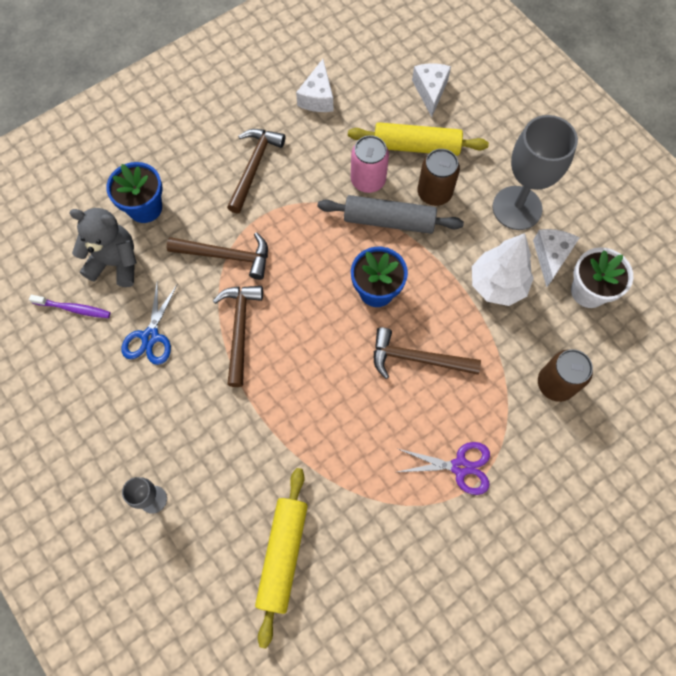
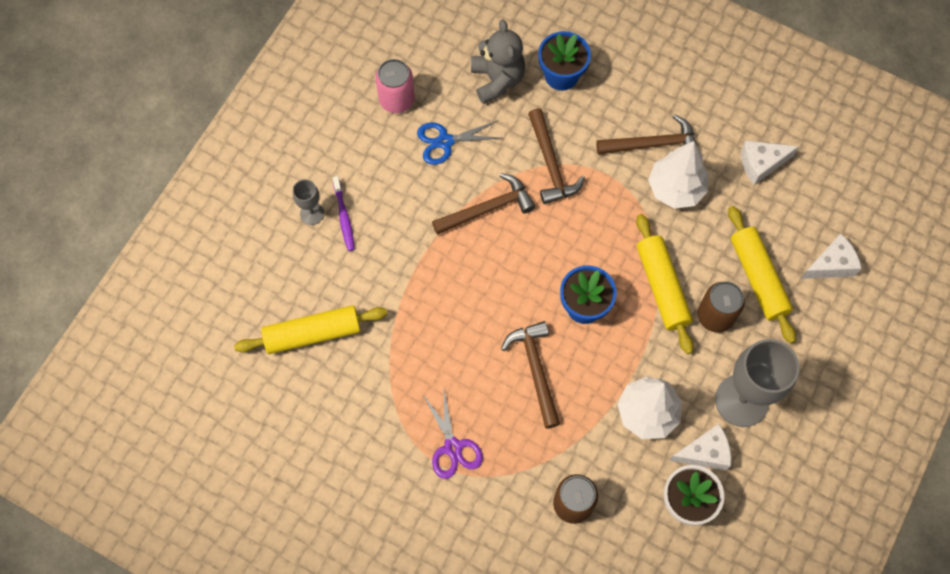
camera: 65 degrees right, 0 degrees up
purple toothbrush [29,295,110,318] -> purple toothbrush moved to [333,176,355,251]
grey rolling pin [318,195,464,234] -> yellow rolling pin [636,214,694,354]
pink can [351,135,389,193] -> pink can moved to [376,59,415,113]
none -> white tree [648,141,708,209]

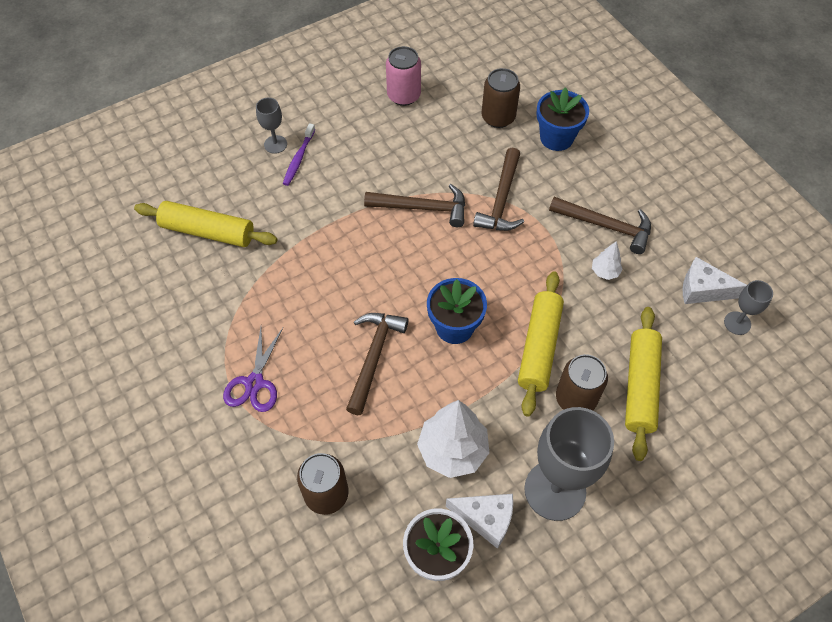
camera: 30 degrees right, 10 degrees down
blue scissors [417,121,500,165] -> none
grey teddy bear [471,19,525,104] -> brown can [482,68,520,128]
white tree [648,141,708,209] -> white tree [592,241,623,280], size x0.48
white cheese [801,233,862,279] -> none
none -> grey goblet [724,280,773,335]

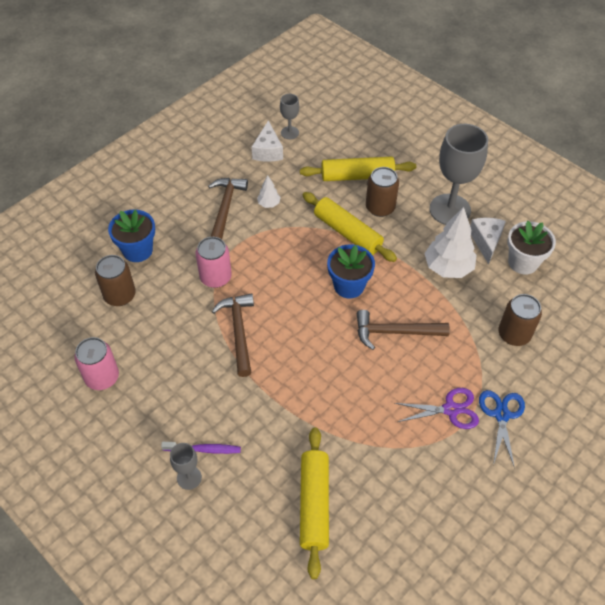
camera: 105 degrees left, 5 degrees down
brown hammer [473,148,524,231] -> pink can [196,237,232,288]
yellow rolling pin [518,271,564,416] -> yellow rolling pin turned 45 degrees clockwise [303,192,397,262]
none -> blue scissors [479,390,525,468]

